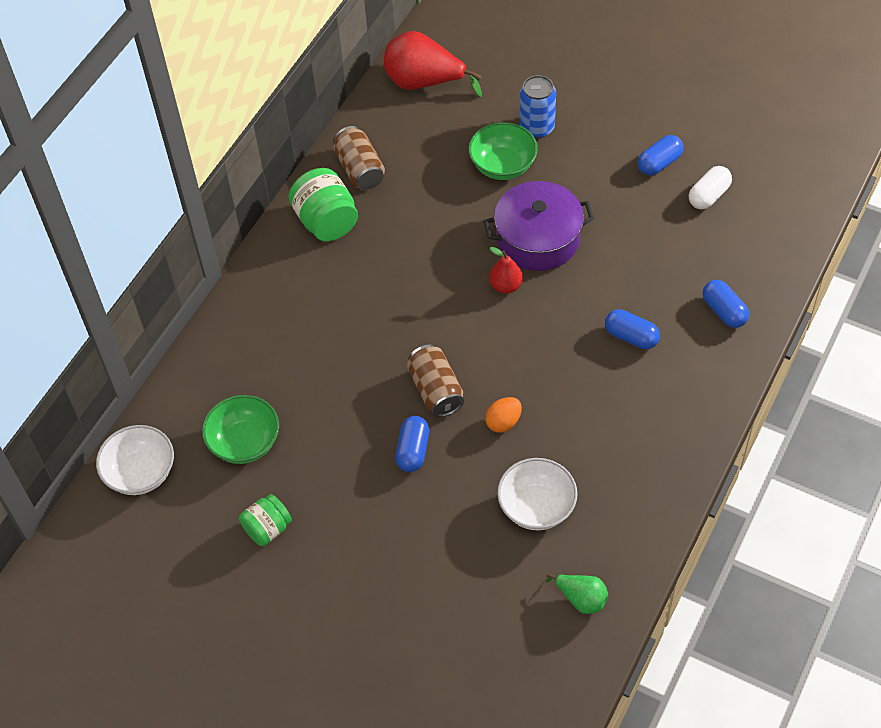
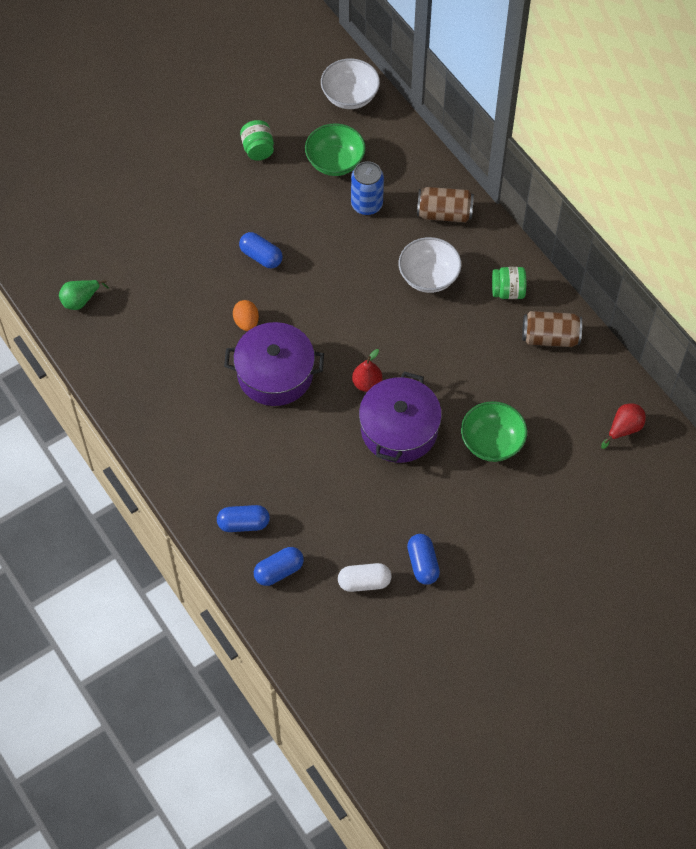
camera: 115 degrees right, 5 degrees up
green jar [289,168,358,241] -> green jar [492,267,526,299], size x0.64
red pear [384,31,482,97] -> red pear [601,403,646,449], size x0.53
brown can [407,345,464,417] -> brown can moved to [417,187,474,222]
white bowl [497,458,577,531] -> white bowl moved to [399,237,462,293]
blue can [520,75,556,138] -> blue can moved to [351,161,384,215]
blue capsule [605,309,660,349] -> blue capsule moved to [254,547,304,586]
white capsule [689,166,732,210] -> white capsule turned 75 degrees counterclockwise [338,563,391,592]
none -> purple pot [224,322,324,406]

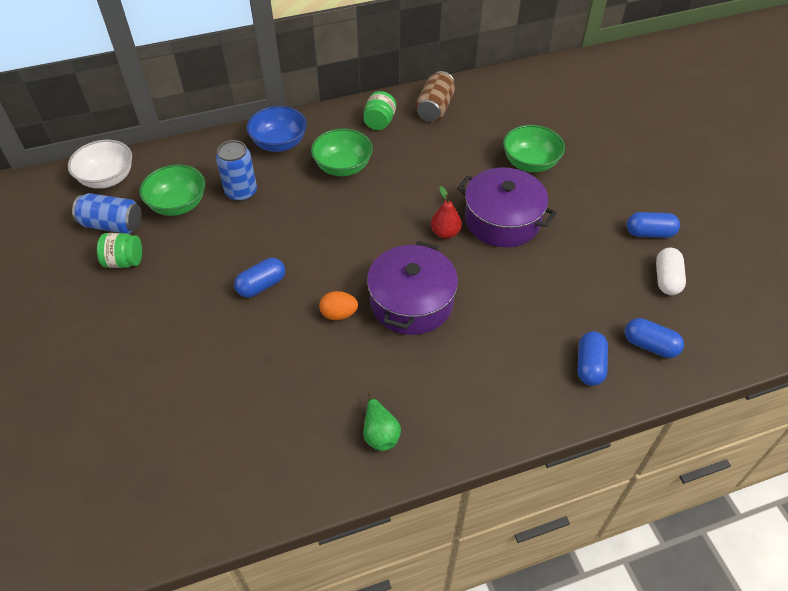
camera: 75 degrees left, 10 degrees down
green pear [59,280,109,310] -> green pear moved to [363,392,401,451]
blue capsule [254,547,304,586] -> blue capsule turned 45 degrees counterclockwise [625,318,684,358]
white bowl [399,237,462,293] -> green bowl [311,128,373,176]
brown can [417,187,474,222] -> blue bowl [247,106,307,152]
red pear [601,403,646,449] -> none
none -> blue can [72,193,142,234]

